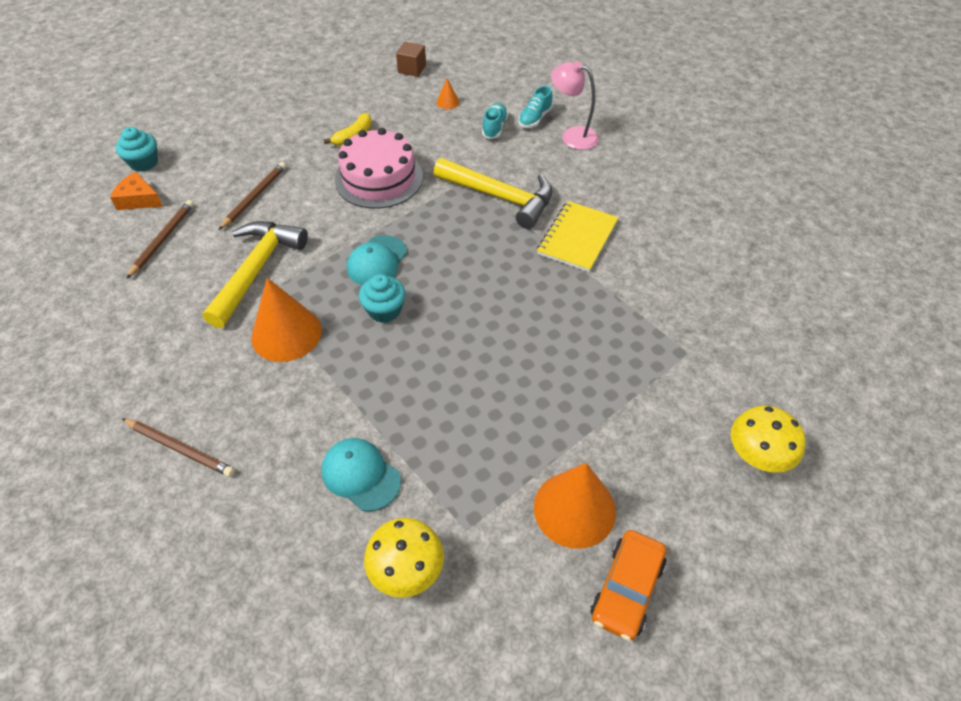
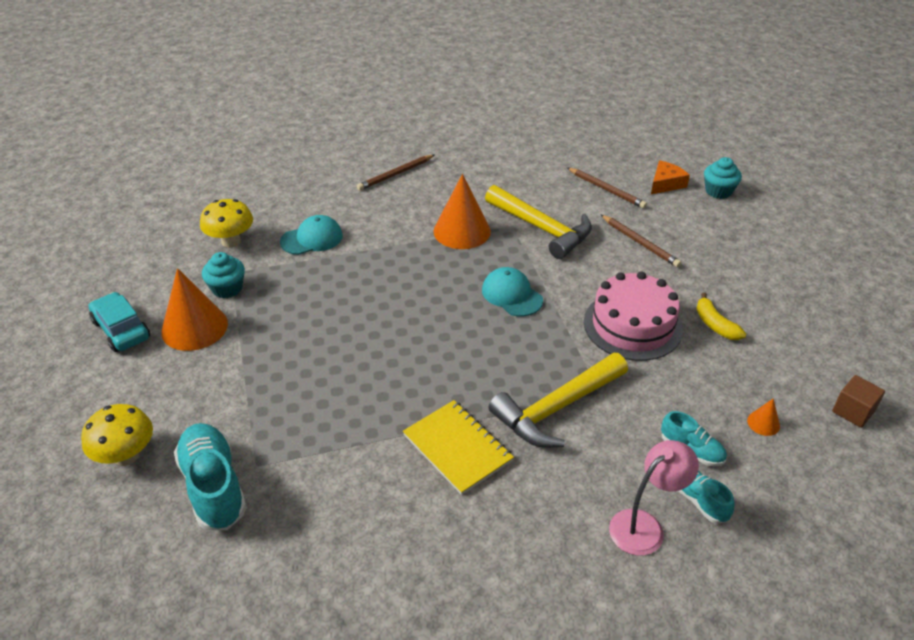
camera: 115 degrees right, 10 degrees down
turquoise cupcake [359,274,405,323] -> turquoise cupcake moved to [202,252,245,298]
orange car [590,530,666,641] -> turquoise car [89,292,150,352]
none -> turquoise shoe [174,423,247,530]

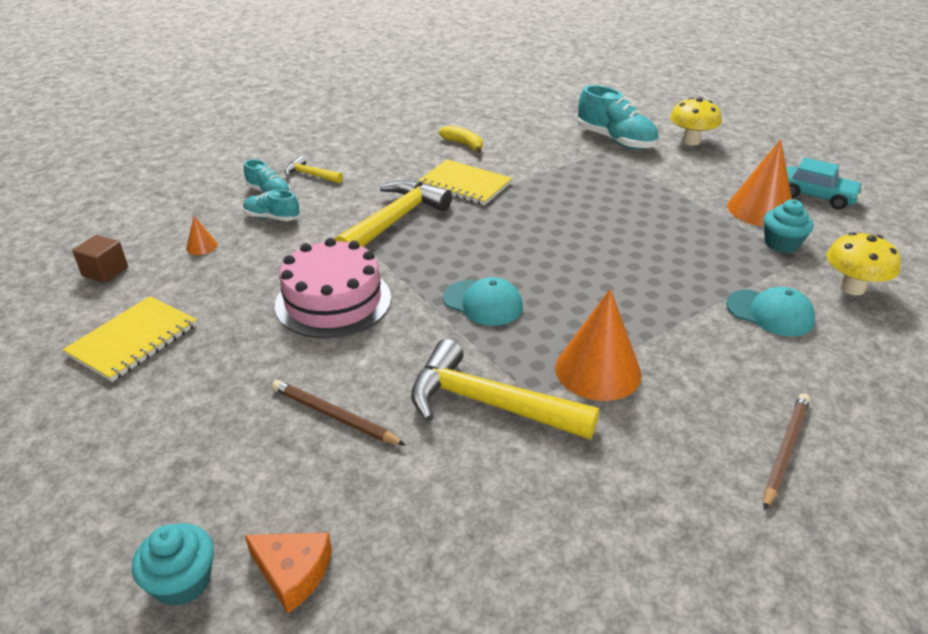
camera: 160 degrees right, 5 degrees down
turquoise cap [280,215,343,255] -> turquoise cap turned 105 degrees counterclockwise [726,287,815,336]
brown pencil [567,167,647,208] -> none
pink lamp [609,440,699,556] -> yellow hammer [284,156,343,183]
orange cheese [651,160,690,194] -> orange cheese turned 90 degrees counterclockwise [245,533,332,613]
yellow banana [696,293,746,340] -> yellow banana moved to [439,125,483,153]
none -> yellow notebook [63,296,197,382]

